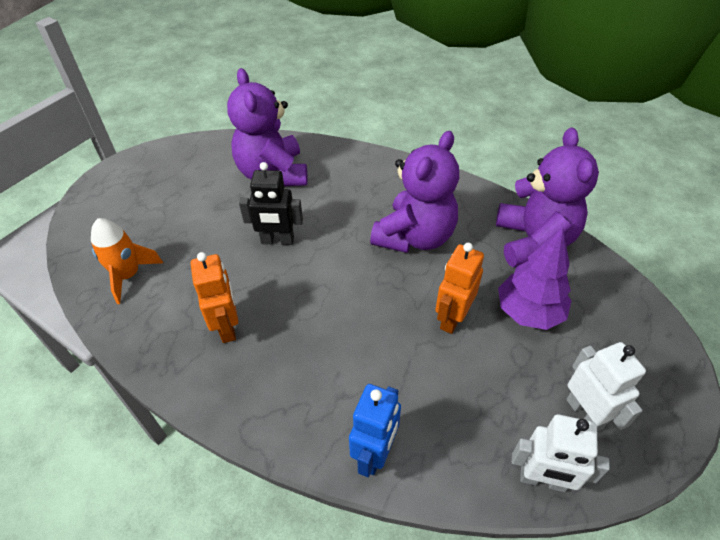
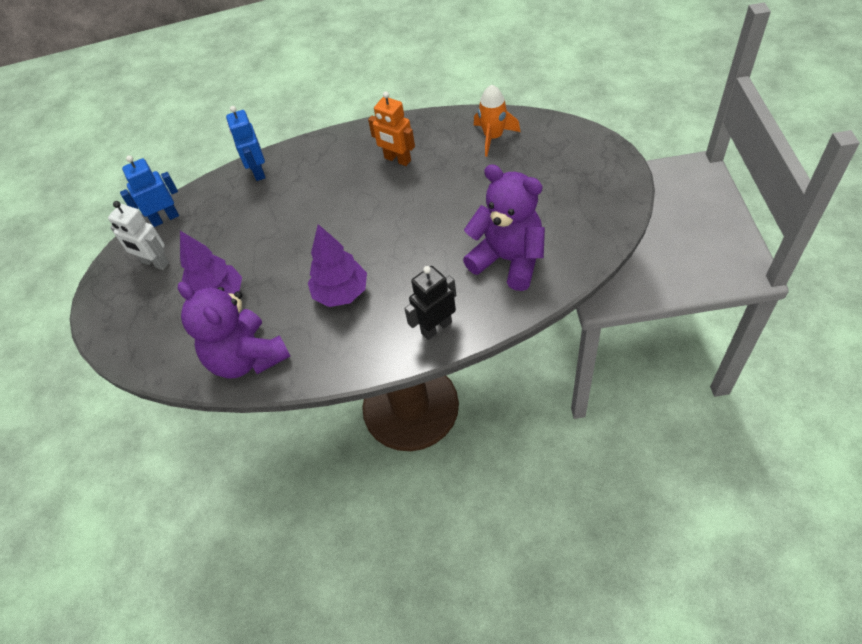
camera: 145 degrees right, 5 degrees up
black robot [239,162,303,245] -> black robot moved to [404,266,456,340]
purple teddy bear [370,131,459,253] -> purple tree [308,224,367,307]
orange robot [435,243,484,334] -> none
white robot [512,414,610,492] -> blue robot [120,155,179,227]

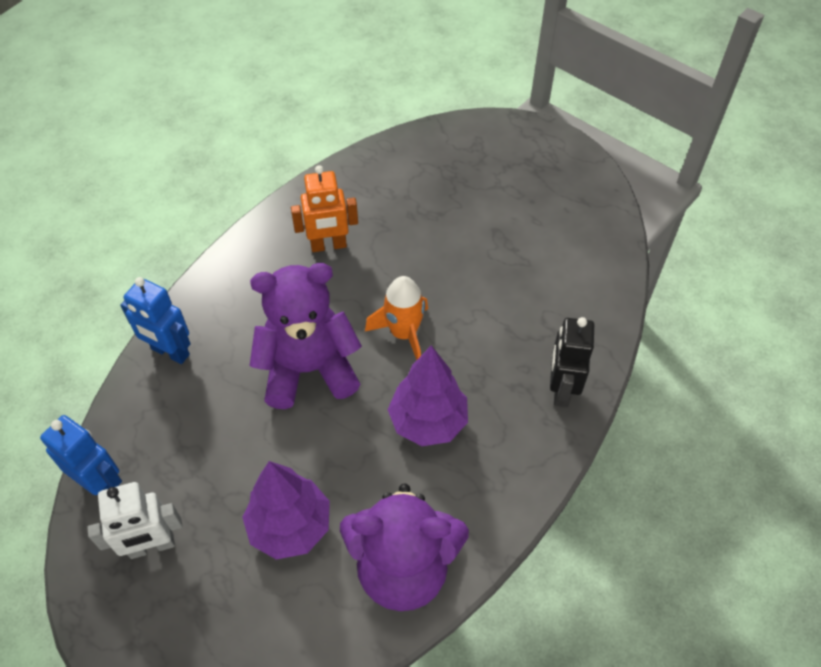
camera: 50 degrees left, 0 degrees up
blue robot [120,155,179,227] -> blue robot turned 105 degrees clockwise [40,415,122,495]
purple teddy bear [463,164,545,291] -> purple teddy bear moved to [249,263,362,409]
orange rocket [474,85,521,157] -> orange rocket moved to [365,276,428,360]

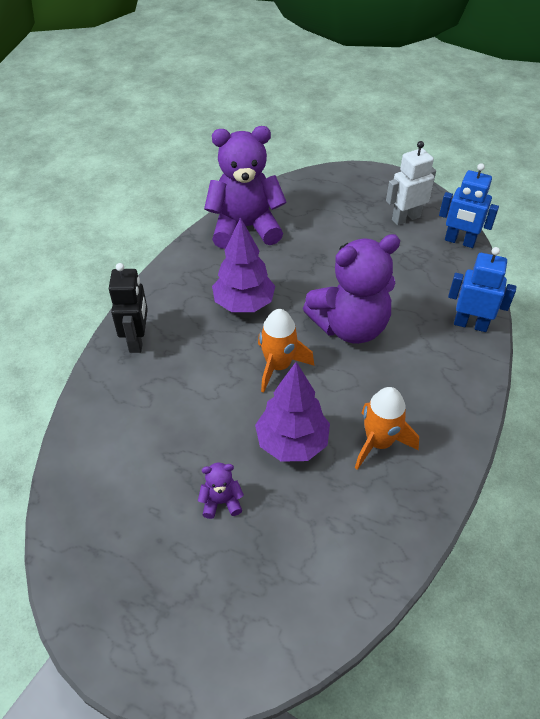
camera: 170 degrees right, 5 degrees down
purple tree [242,461,330,560] -> purple tree moved to [255,362,330,462]
orange robot [291,165,358,252] -> orange rocket [355,387,419,470]
none -> purple teddy bear [198,463,244,519]

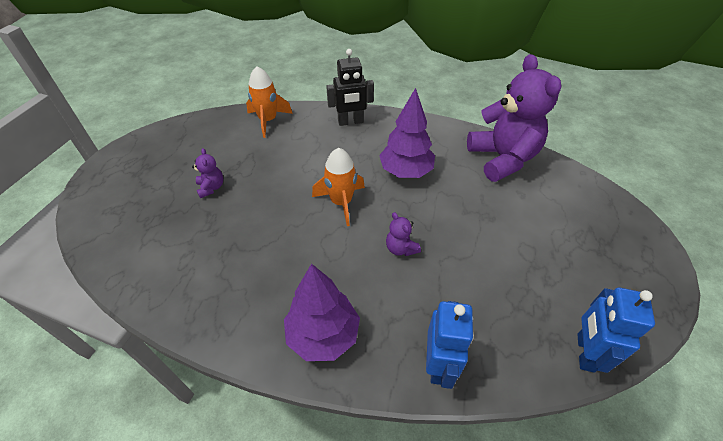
camera: 80 degrees right, 0 degrees up
purple tree [255,362,330,462] -> purple tree moved to [284,263,360,361]
purple teddy bear [303,234,400,344] -> purple teddy bear [386,212,421,256], size x0.41
orange rocket [355,387,419,470] -> orange rocket moved to [246,66,293,138]
white robot [386,141,436,225] -> none

